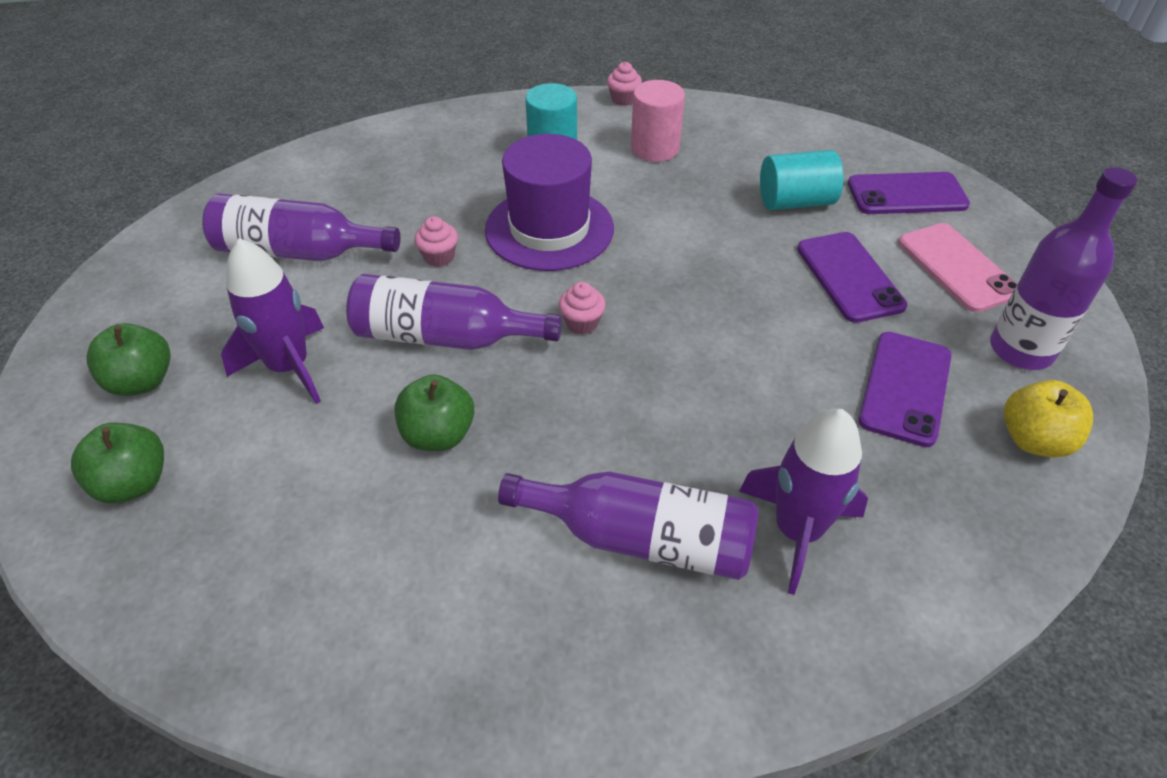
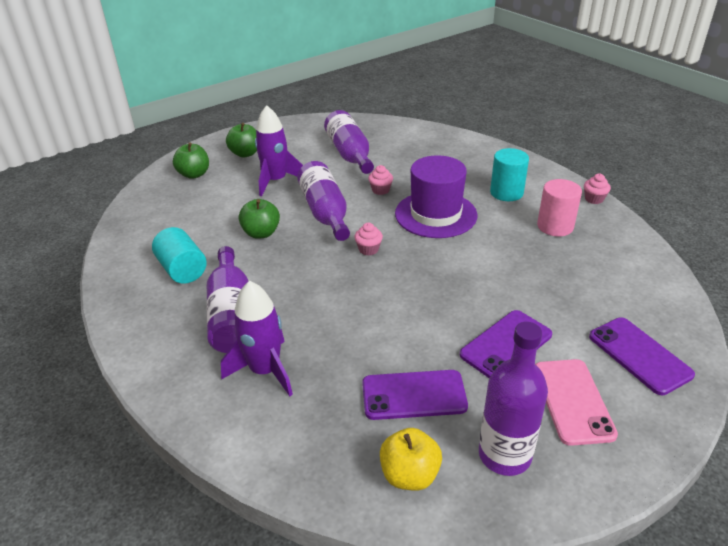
camera: 65 degrees right, 10 degrees down
turquoise cylinder [760,150,843,210] -> turquoise cylinder moved to [152,227,207,283]
pink phone [898,223,1017,312] -> pink phone turned 45 degrees counterclockwise [535,359,618,446]

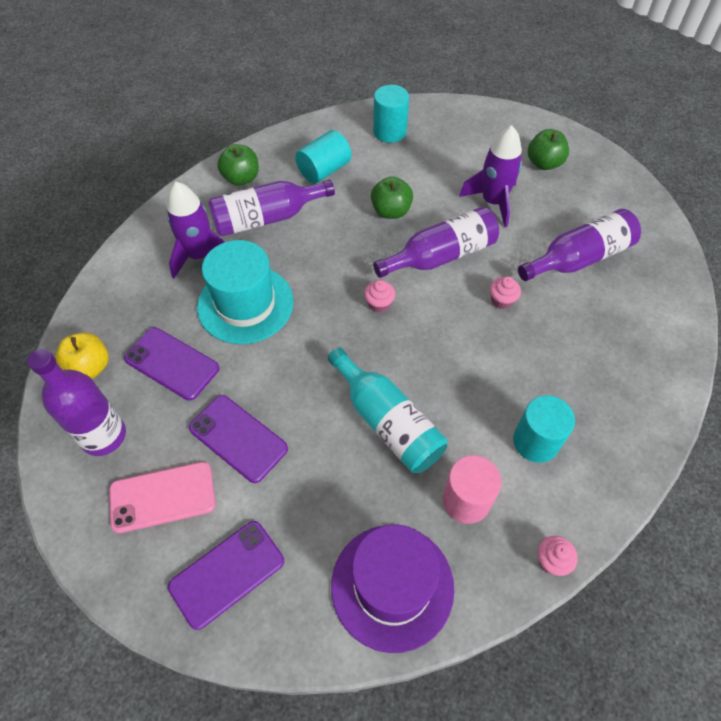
camera: 80 degrees right, 20 degrees up
green apple [173,142,209,179] -> green apple moved to [217,144,259,186]
purple phone [362,370,468,420] -> purple phone turned 45 degrees counterclockwise [124,327,219,400]
purple hat [395,155,477,238] -> purple hat moved to [331,525,454,653]
none -> turquoise hat [197,240,294,344]
none -> turquoise bottle [328,348,447,473]
none -> turquoise cylinder [373,85,409,143]

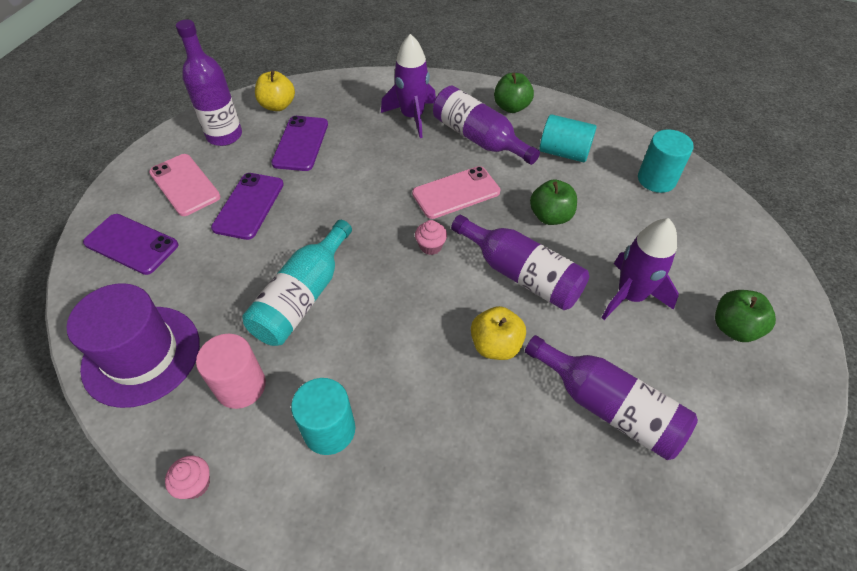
camera: 65 degrees right, 5 degrees down
turquoise hat [197,240,294,344] -> none
pink cupcake [490,276,521,309] -> yellow apple [471,306,526,360]
none -> pink phone [412,166,500,219]

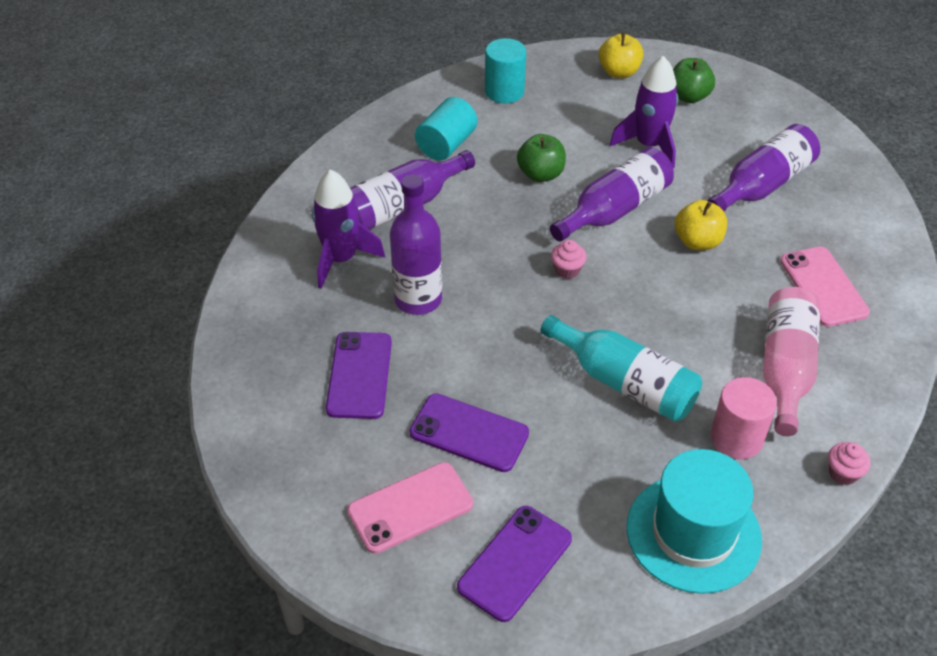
camera: 80 degrees left, 5 degrees down
purple hat [66,283,200,408] -> turquoise hat [627,449,762,594]
purple bottle [176,20,242,146] -> purple bottle moved to [390,174,442,315]
yellow apple [255,71,295,111] -> yellow apple moved to [599,32,644,78]
purple phone [271,116,328,171] -> purple phone turned 75 degrees clockwise [326,332,392,419]
turquoise cylinder [291,378,355,455] -> pink bottle [763,287,820,436]
pink phone [412,166,500,219] -> pink phone moved to [780,246,870,327]
green apple [494,73,534,113] -> none

